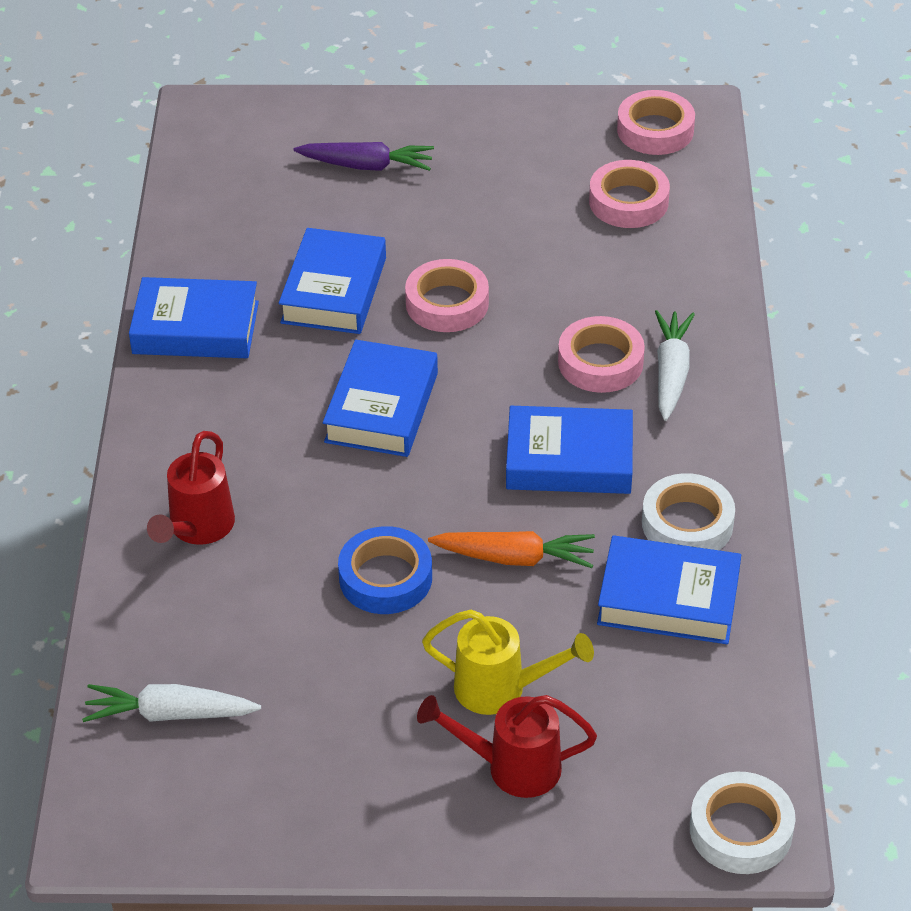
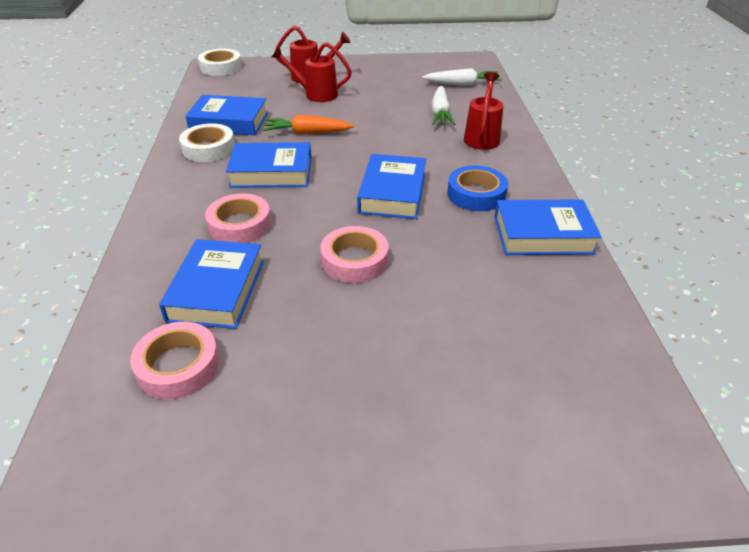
camera: 175 degrees right, 5 degrees down
blue book [279,228,386,334] -> blue book moved to [159,239,264,329]
purple carrot [294,142,434,171] -> none
blue tape [338,526,432,614] -> blue tape moved to [447,166,508,211]
yellow watering can [422,610,594,715] -> red watering can [272,42,352,102]
pink tape [617,90,695,155] -> none
white carrot [655,310,695,421] -> white carrot moved to [432,86,456,125]

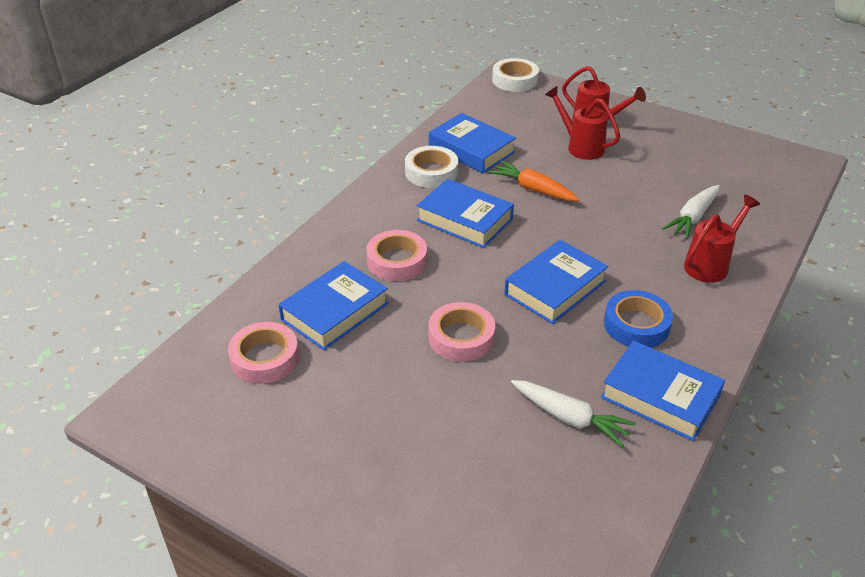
camera: 35 degrees right, 0 degrees up
white carrot [422,68,502,86] -> white carrot moved to [511,380,636,447]

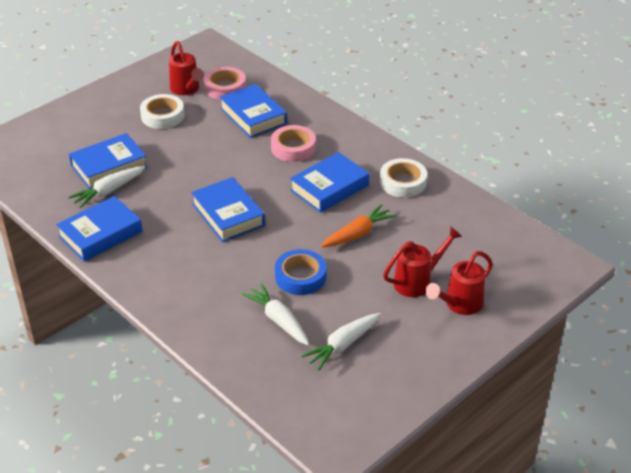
camera: 105 degrees right, 0 degrees up
pink tape [428,302,495,362] -> none
blue book [429,113,516,173] -> blue book moved to [69,133,148,189]
white tape [492,58,539,92] -> white tape moved to [140,94,185,129]
blue tape [604,290,673,348] -> blue tape moved to [275,249,326,295]
red watering can [684,195,760,283] -> red watering can moved to [169,41,204,95]
none -> white carrot [301,313,381,371]

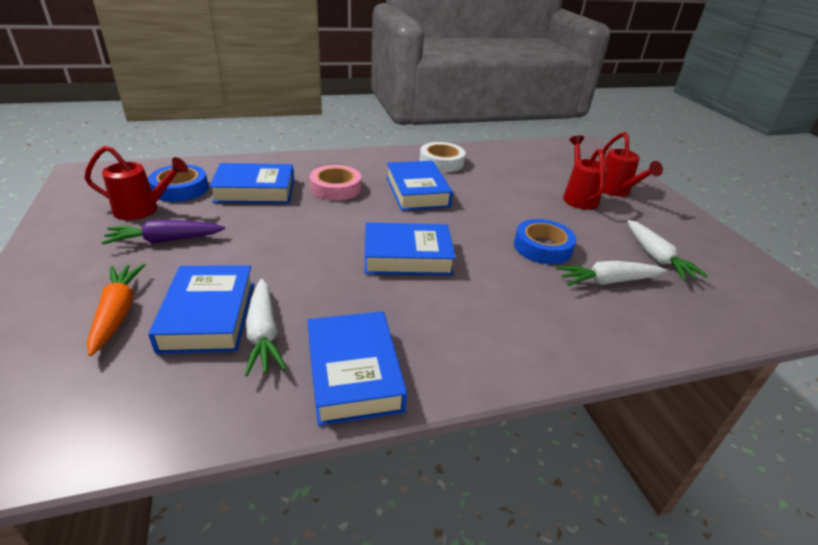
camera: 65 degrees left, 5 degrees down
white tape [140,94,185,129] -> purple carrot [101,219,225,245]
pink tape [204,67,246,100] -> blue tape [148,165,209,202]
orange carrot [321,204,396,247] -> orange carrot moved to [87,264,146,356]

